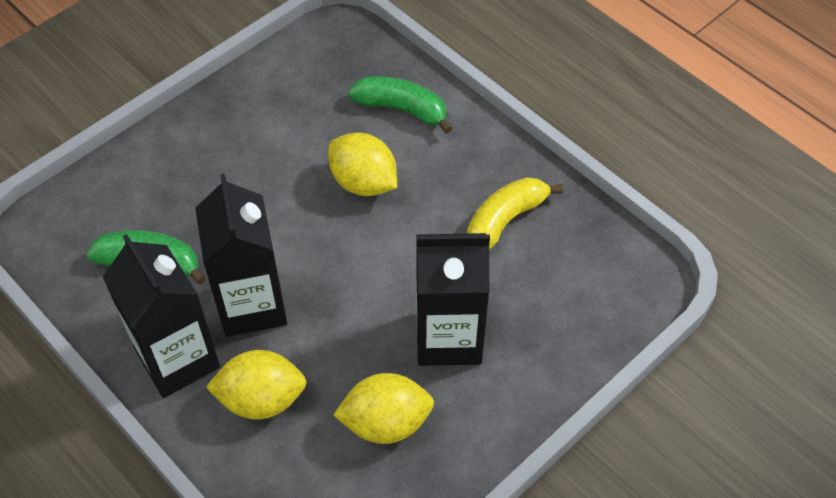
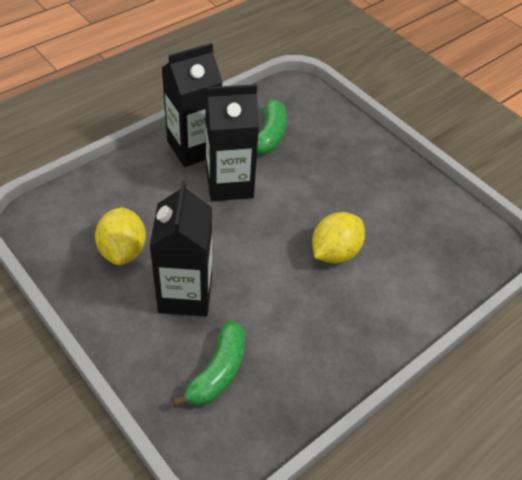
camera: 90 degrees right, 5 degrees down
yellow lemon [206,350,307,420] -> none
green banana [348,76,452,134] -> green banana moved to [172,320,245,407]
yellow banana [467,177,563,250] -> none

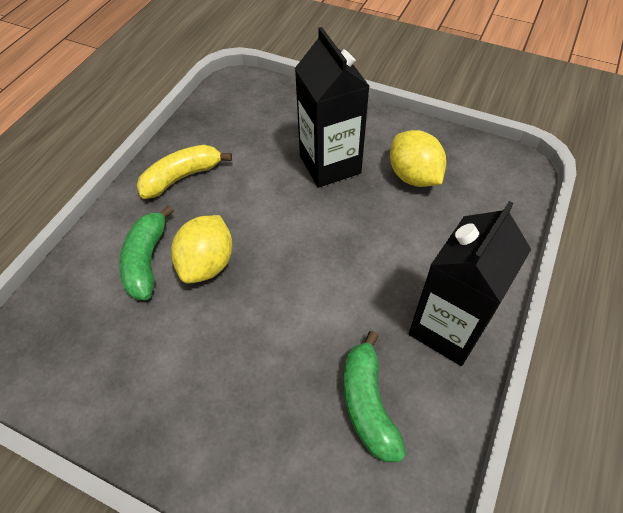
camera: 160 degrees right, 5 degrees up
green banana [172,320,245,407] -> green banana moved to [119,205,174,300]
black carton [205,84,259,201] -> none
none -> yellow banana [137,144,232,199]

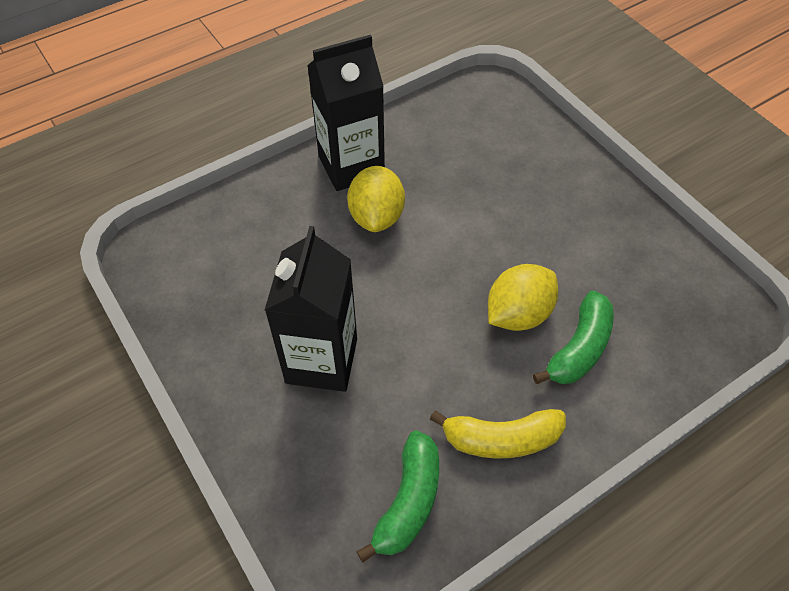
camera: 150 degrees left, 0 degrees up
green banana [344,331,406,462] -> green banana moved to [356,431,439,562]
yellow lemon [390,130,446,187] -> yellow lemon moved to [347,166,405,232]

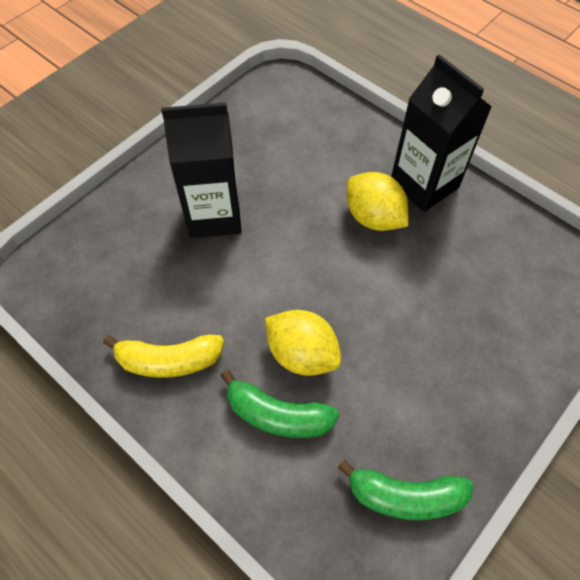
camera: 75 degrees right, 5 degrees up
yellow lemon [347,166,405,232] -> yellow lemon turned 60 degrees clockwise [347,172,408,231]
green banana [356,431,439,562] -> green banana moved to [338,460,473,520]
yellow banana [430,409,566,458] -> yellow banana turned 75 degrees counterclockwise [103,335,224,378]

